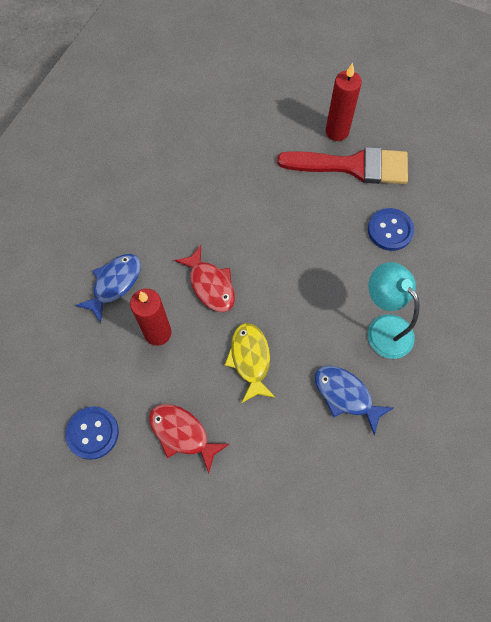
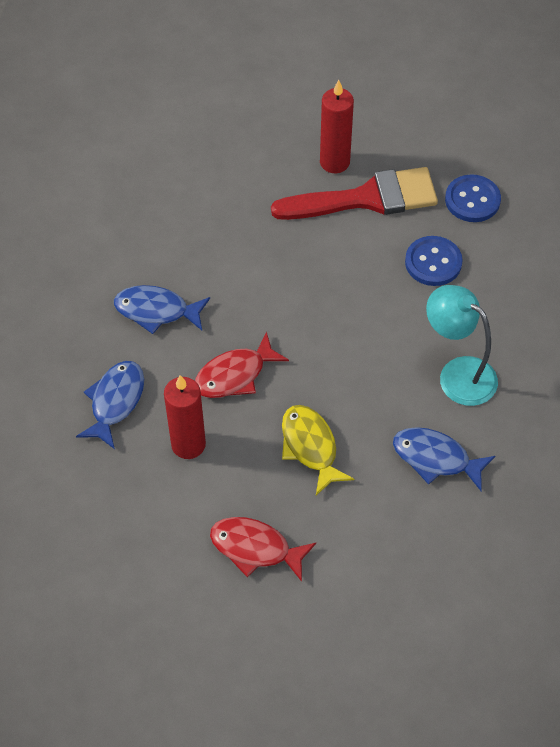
camera: 15 degrees left, 10 degrees down
blue button [65,407,119,460] -> blue button moved to [445,174,501,222]
red fish [174,245,235,312] -> red fish turned 105 degrees clockwise [195,332,289,398]
none -> blue fish [114,285,210,334]

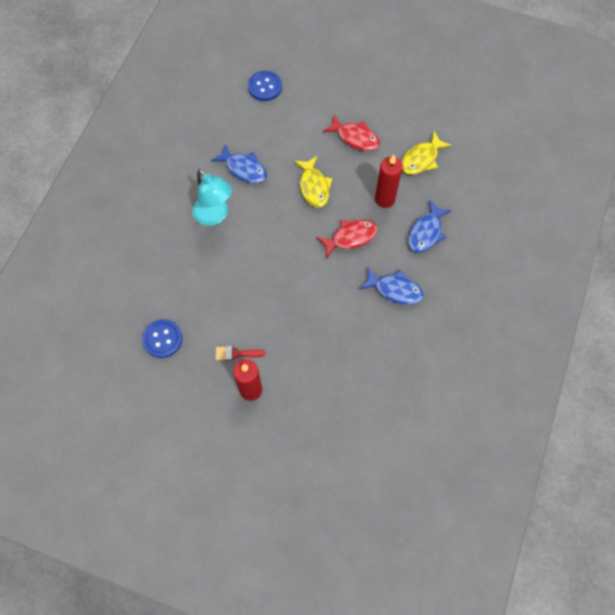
camera: 170 degrees left, 10 degrees up
red brush [271,167,438,220] -> red brush [215,346,266,361], size x0.42
blue button [405,236,463,286] -> blue button moved to [248,71,282,101]
none -> yellow fish [401,131,452,175]

